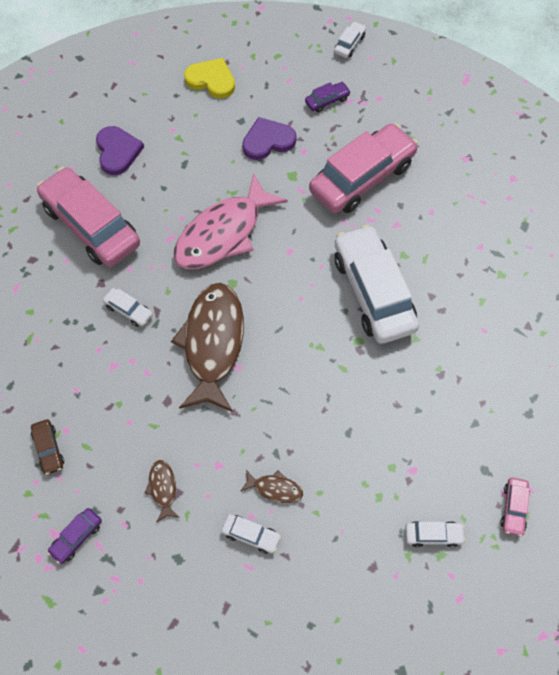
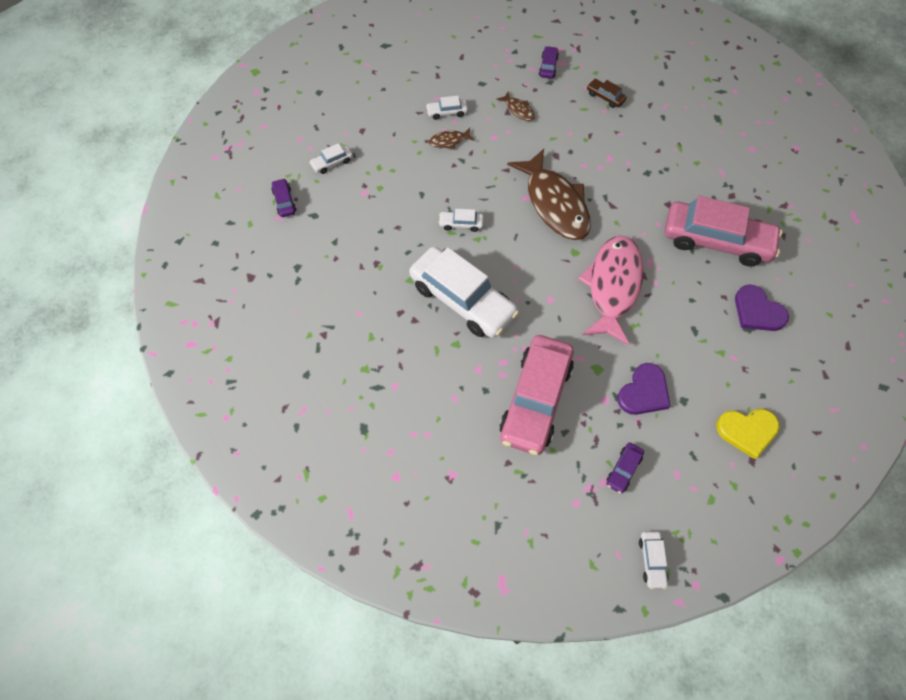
camera: 150 degrees right, 0 degrees up
white car [103,288,153,327] -> white car moved to [438,209,484,232]
pink car [501,477,530,537] -> purple car [272,178,296,217]

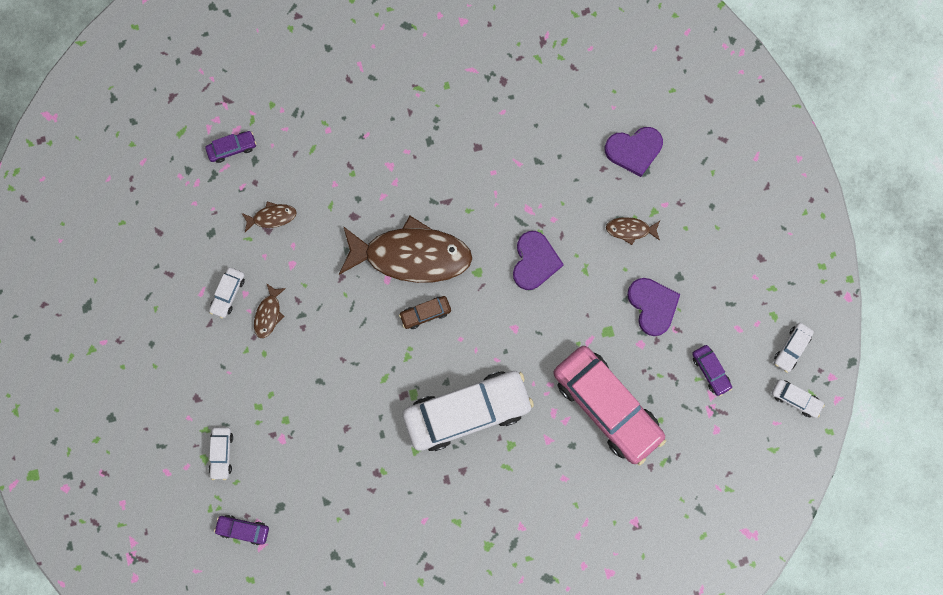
camera: 60 degrees left, 15 degrees up
white car [438,209,484,232] -> white car moved to [774,323,814,373]
purple car [539,46,559,79] -> purple car turned 120 degrees clockwise [206,131,257,163]
pink fish [578,236,644,345] -> purple heart [513,231,564,290]
brown car [587,79,627,108] -> brown car moved to [399,296,451,329]
pink car [664,196,782,267] -> none
yellow heart [716,409,780,459] -> none
none -> brown fish [606,217,660,245]

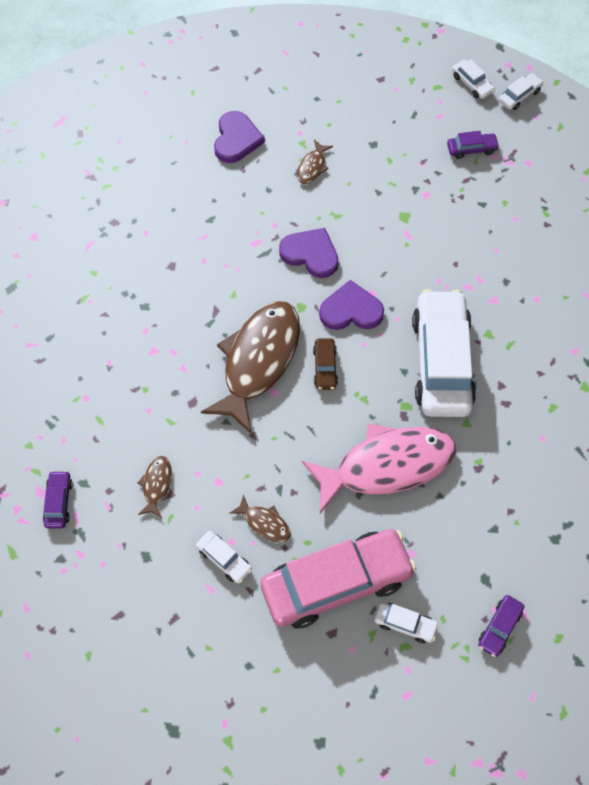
camera: 70 degrees left, 15 degrees down
pink car [553,346,666,465] -> pink car moved to [261,529,416,629]
purple heart [627,278,680,336] -> purple heart moved to [319,280,384,330]
none -> pink fish [302,424,456,513]

